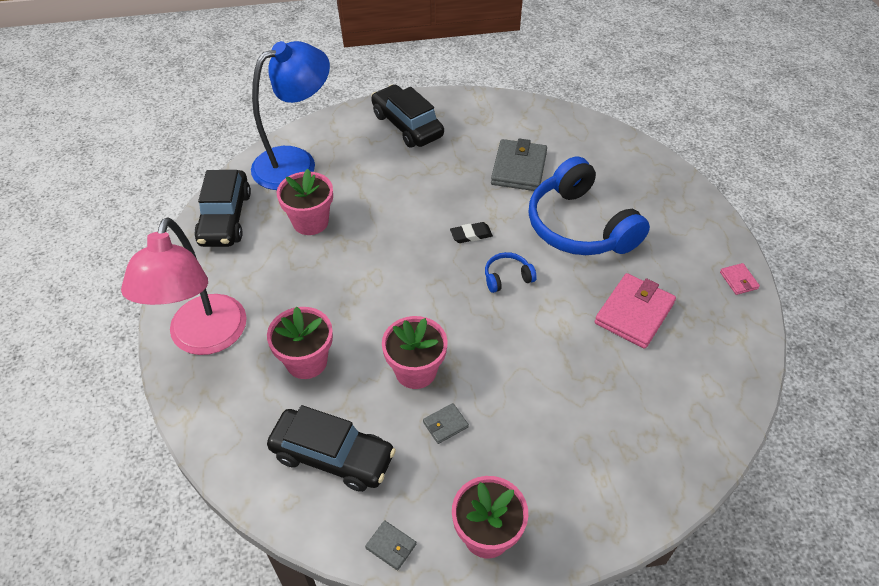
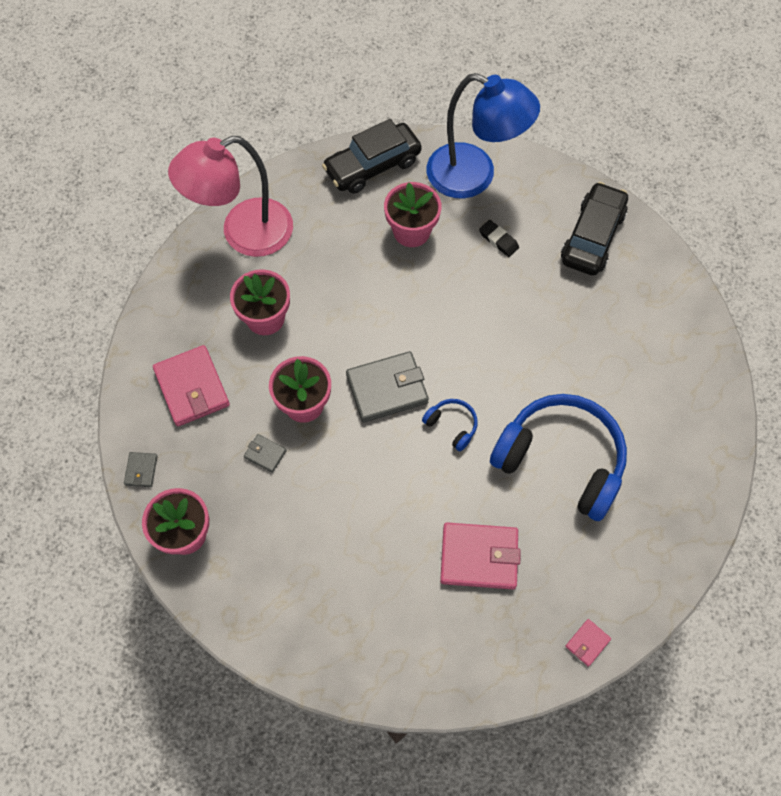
camera: 60 degrees right, 15 degrees up
black car [267,405,396,492] -> pink wallet [153,345,230,426]
black eraser [450,222,493,243] -> black eraser moved to [479,220,519,257]
grey wallet [491,138,547,191] -> grey wallet moved to [346,351,429,423]
blue headphones [529,156,650,255] -> blue headphones turned 90 degrees clockwise [490,394,627,521]

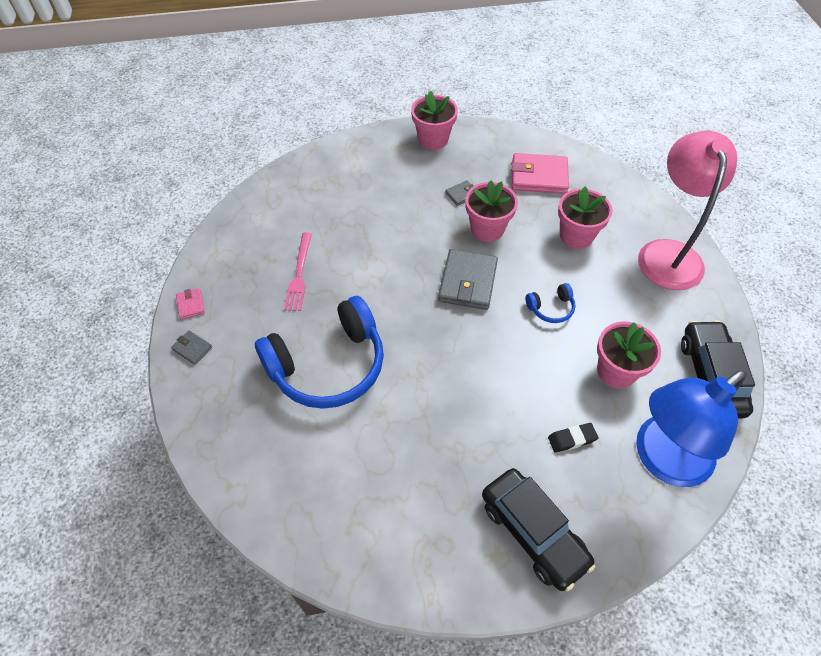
camera: 120 degrees right, 10 degrees down
grey wallet [124,452,158,487] -> grey wallet moved to [171,330,212,365]
blue headphones [422,399,478,451] -> blue headphones moved to [526,283,575,323]
pink wallet [440,522,521,589] -> pink fork [284,232,312,311]

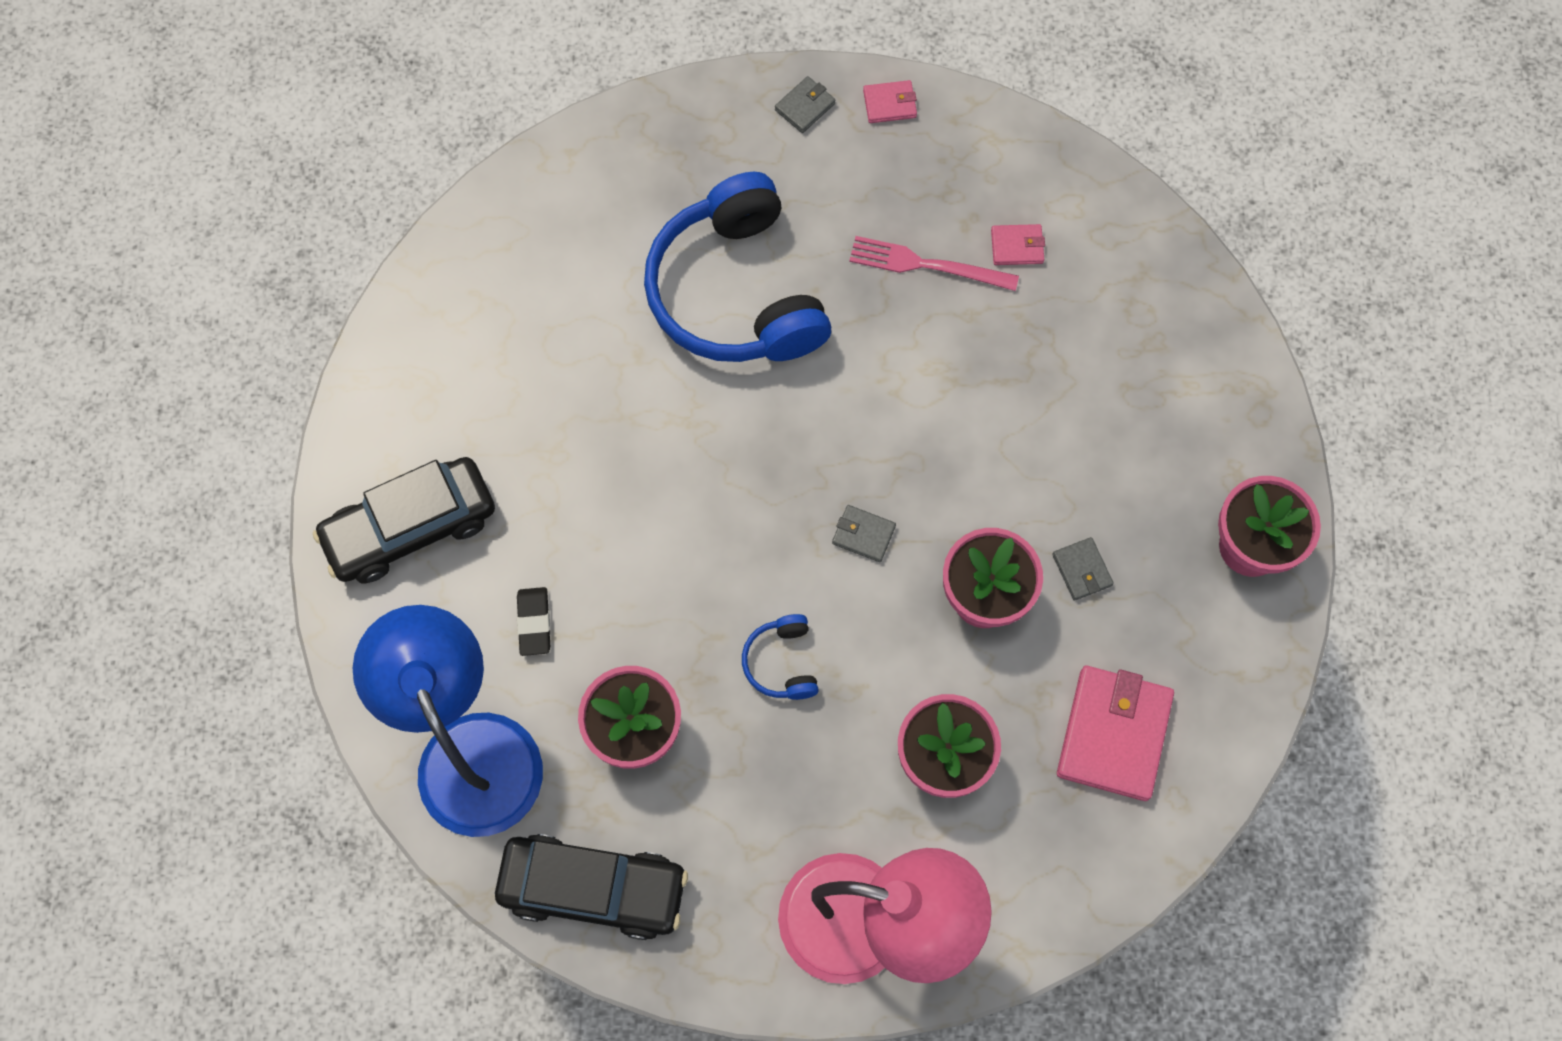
camera: 100 degrees right, 15 degrees up
grey wallet [438,249,498,310] -> grey wallet [832,505,896,562], size x0.47
none -> pink wallet [991,224,1045,265]

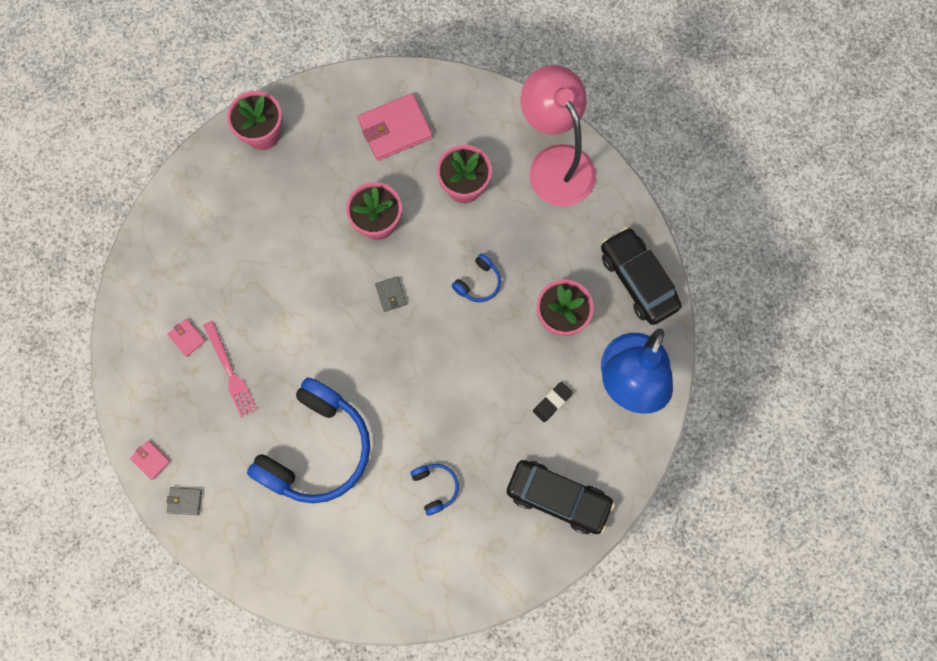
camera: 130 degrees left, 5 degrees up
grey wallet [1052,537,1114,601] -> none
none -> blue headphones [410,464,459,516]

